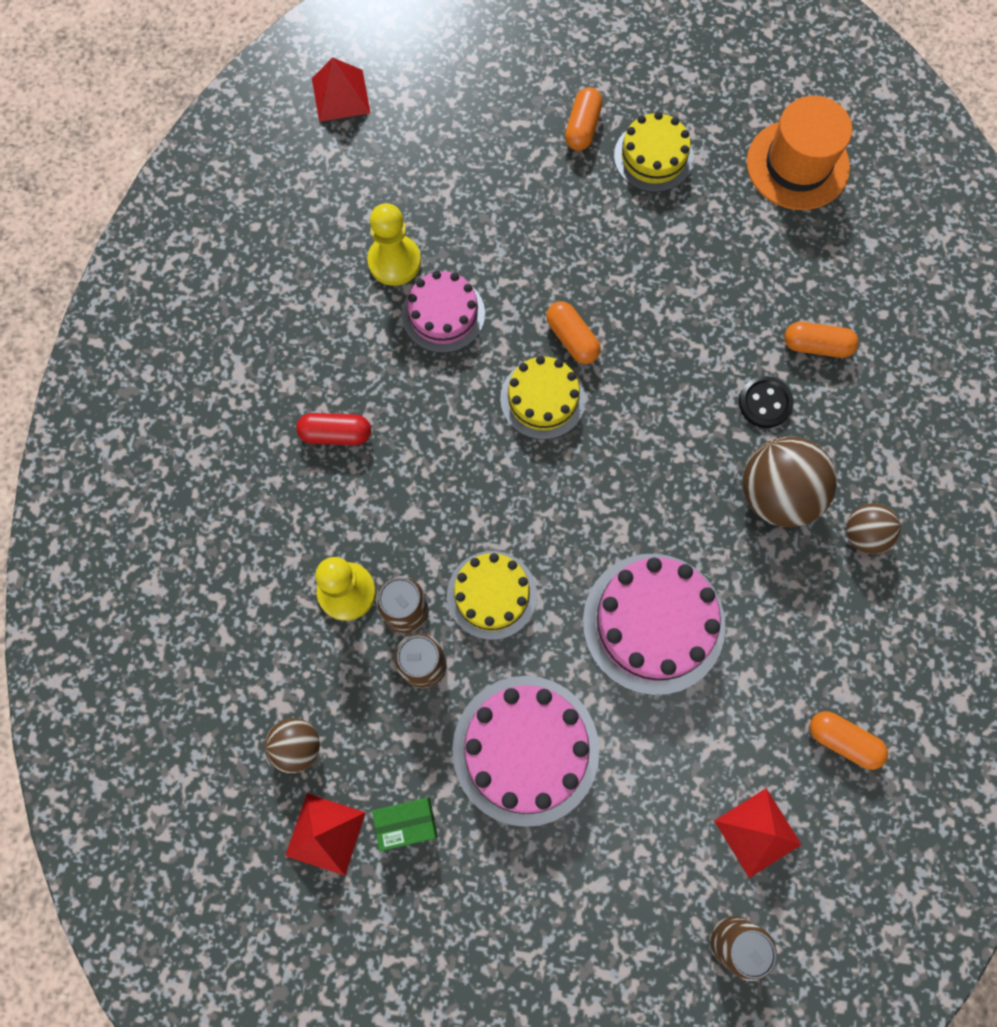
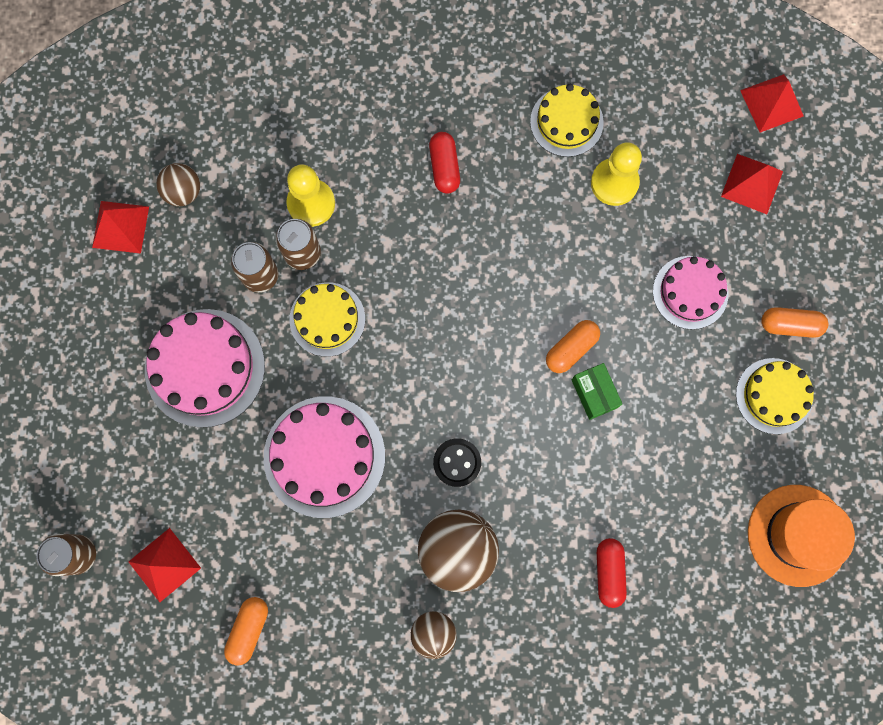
camera: 80 degrees right, 5 degrees up
green box [372,797,438,851] -> green box moved to [572,363,622,420]
pink cake [402,271,485,353] -> pink cake moved to [653,256,729,330]
yellow cake [500,356,586,440] -> yellow cake moved to [530,84,604,157]
black button [739,376,794,428] -> black button moved to [433,438,481,487]
orange capsule [784,322,859,358] -> red capsule [597,538,627,608]
none -> red pyramid [721,154,783,214]

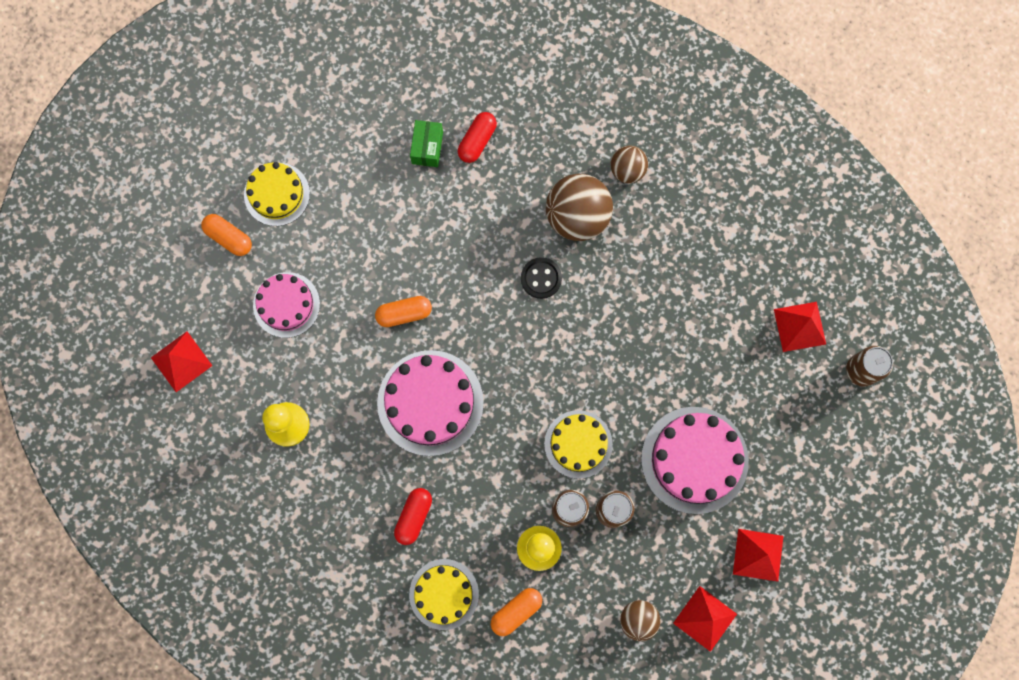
camera: 150 degrees left, 0 degrees up
orange capsule [224,597,268,666] -> orange capsule moved to [491,588,542,636]
pink cake [264,396,385,518] -> pink cake moved to [377,350,484,456]
yellow cake [530,84,604,157] -> yellow cake moved to [409,559,479,630]
green box [572,363,622,420] -> green box moved to [410,120,443,167]
red pyramid [740,74,804,132] -> red pyramid moved to [733,529,784,582]
orange hat [748,485,855,587] -> none

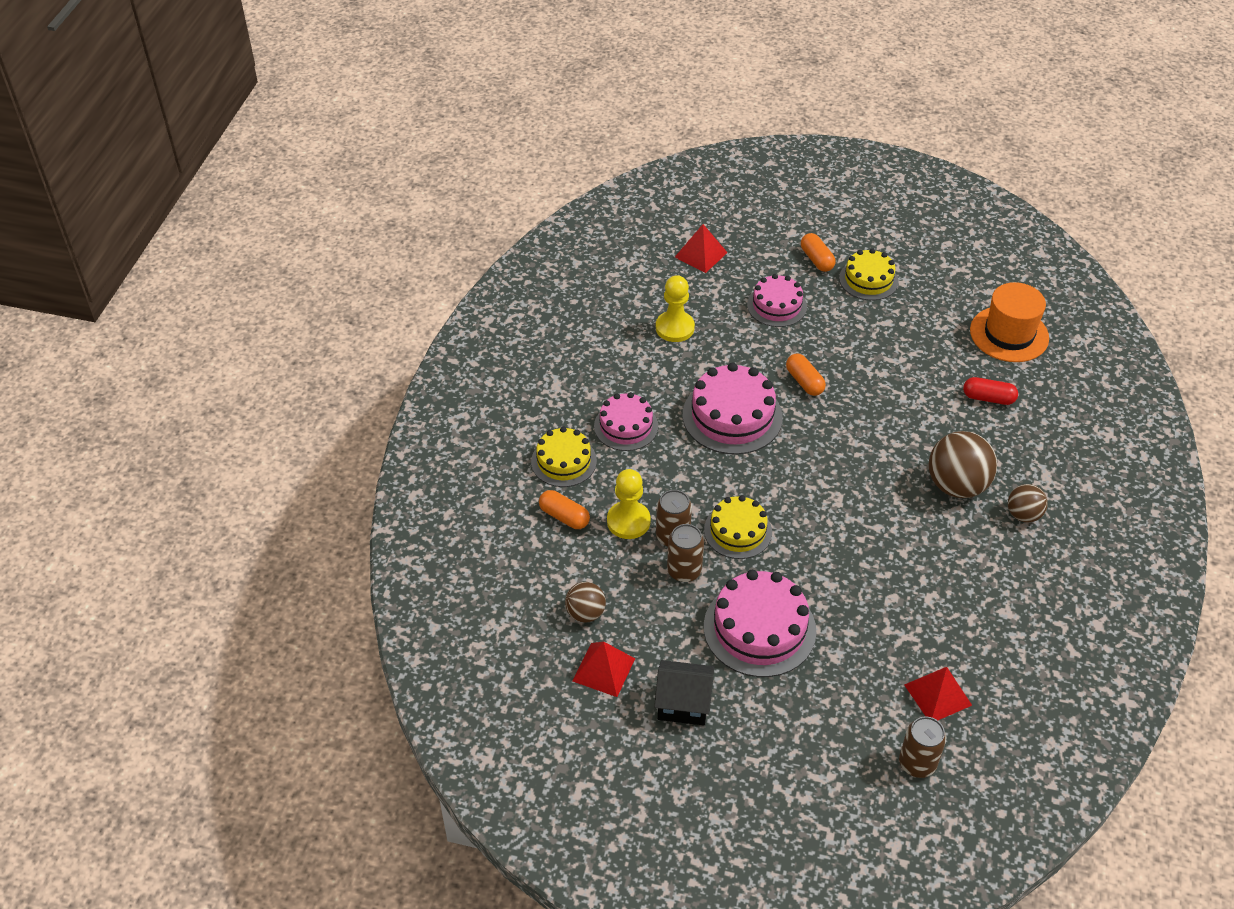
camera: 75 degrees right, 30 degrees down
orange capsule [201,214,252,256] -> orange capsule turned 45 degrees counterclockwise [801,233,836,272]
red capsule [394,488,432,545] -> pink cake [594,392,658,451]
green box [410,120,443,167] -> none
black button [521,257,562,299] -> none
red pyramid [733,529,784,582] -> black house [654,660,715,725]
none -> orange hat [970,282,1049,362]

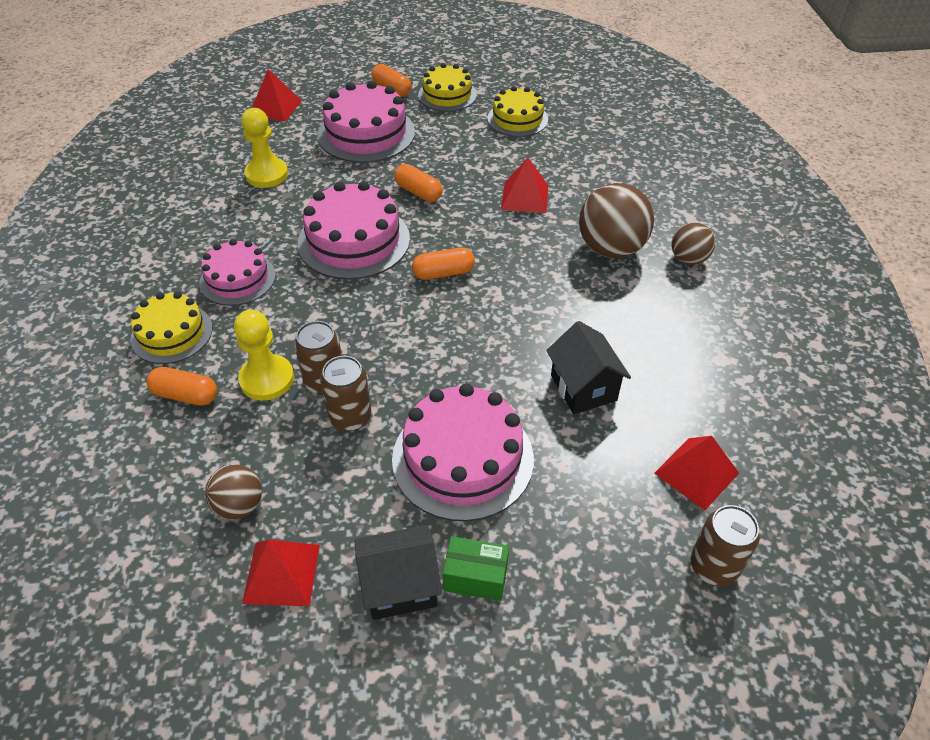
camera: 20 degrees left, 0 degrees up
yellow cake [704,495,772,559] -> yellow cake moved to [487,86,548,137]
pink cake [747,274,807,327] -> pink cake [317,81,415,163], size x1.57
red capsule [963,377,1018,405] -> none
orange hat [970,282,1049,362] -> none
none -> orange capsule [412,247,475,280]
none -> green box [443,536,509,601]
none -> red pyramid [501,157,549,213]
none -> black house [546,321,631,414]

